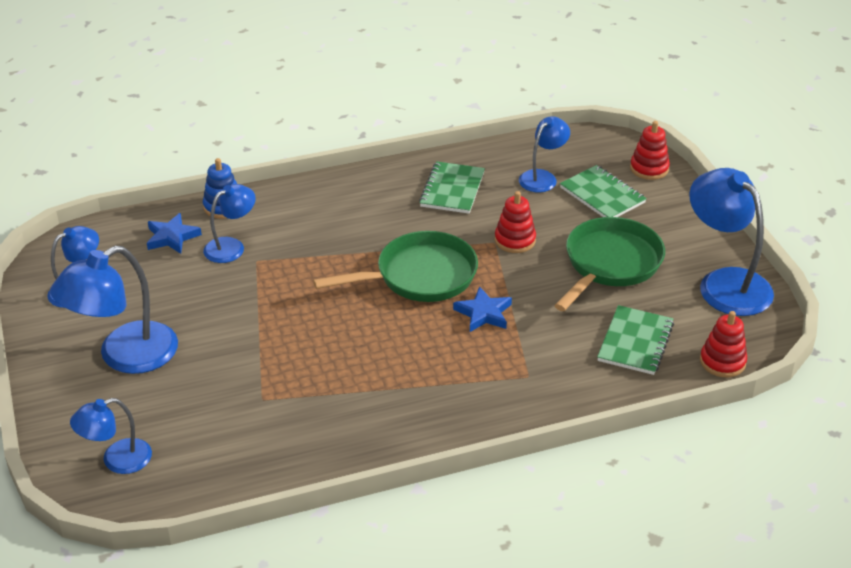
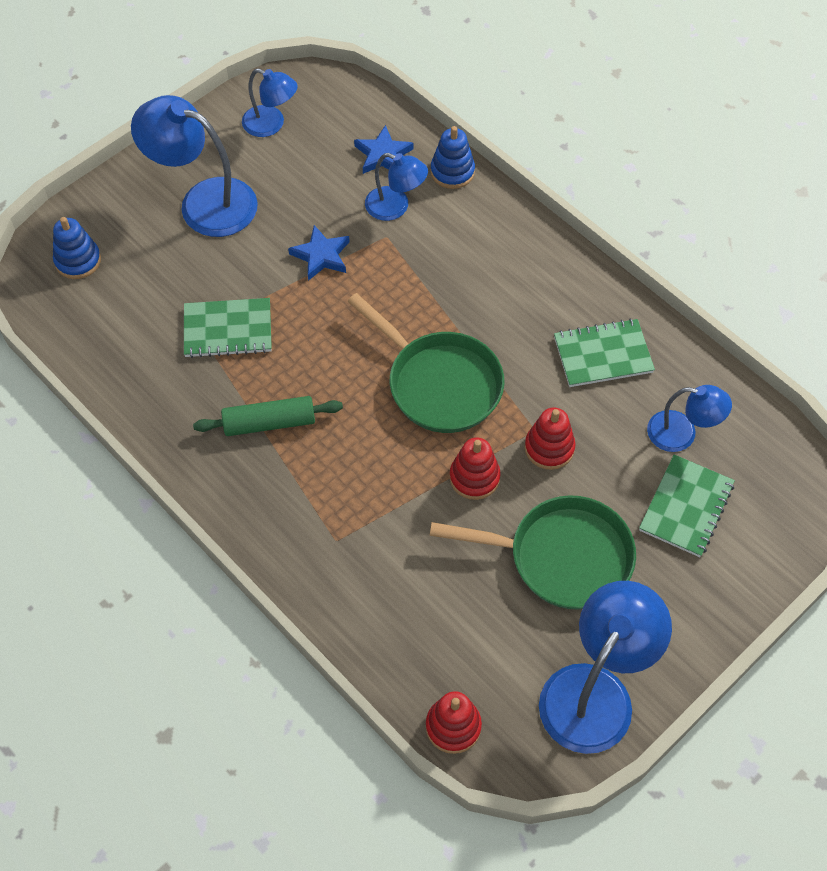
camera: 65 degrees right, 20 degrees up
blue lamp [70,398,152,474] -> blue stacking toy [53,217,101,279]
blue star [453,286,512,332] -> blue star moved to [288,225,350,281]
green notebook [597,305,674,375] -> green notebook moved to [184,298,272,358]
red stacking toy [630,121,670,180] -> red stacking toy moved to [449,438,500,500]
none -> green rolling pin [193,396,343,436]

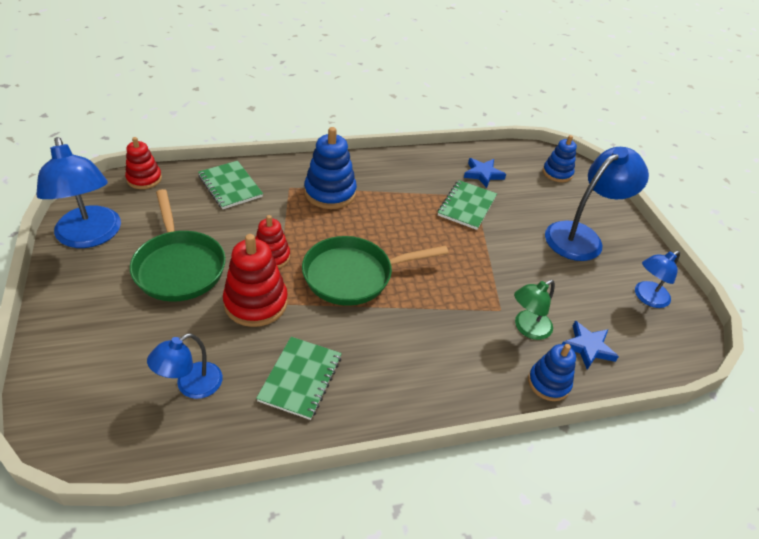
camera: 115 degrees right, 15 degrees down
green rolling pin [193,396,343,436] -> none
blue star [288,225,350,281] -> blue star moved to [464,158,506,188]
blue lamp [365,153,428,221] -> green lamp [514,280,555,340]
green pan [430,495,636,609] -> green pan turned 60 degrees counterclockwise [130,189,226,302]
red stacking toy [525,407,575,470] -> red stacking toy [223,234,288,327], size x1.56
green notebook [639,454,735,557] -> green notebook moved to [198,161,263,209]
none -> blue stacking toy [304,127,357,209]

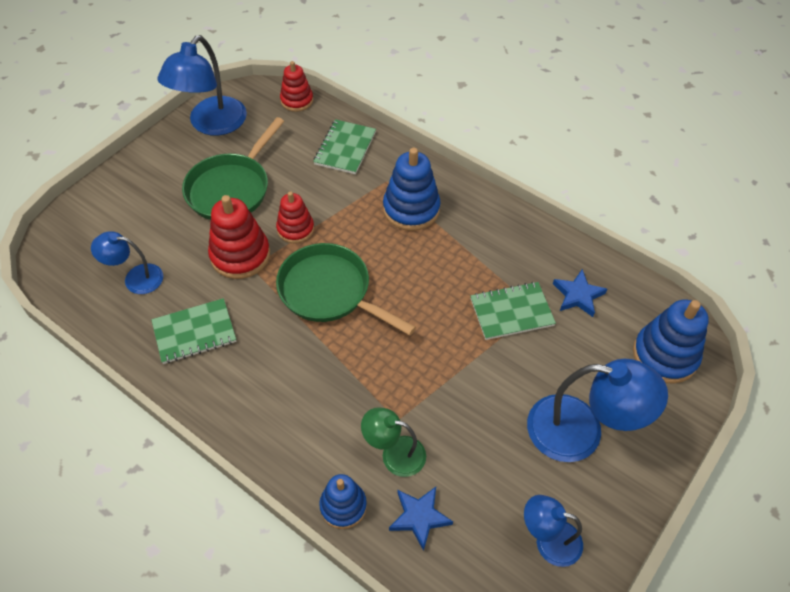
camera: 55 degrees right, 10 degrees up
blue stacking toy [543,135,577,182] -> blue stacking toy [633,300,709,384], size x1.56

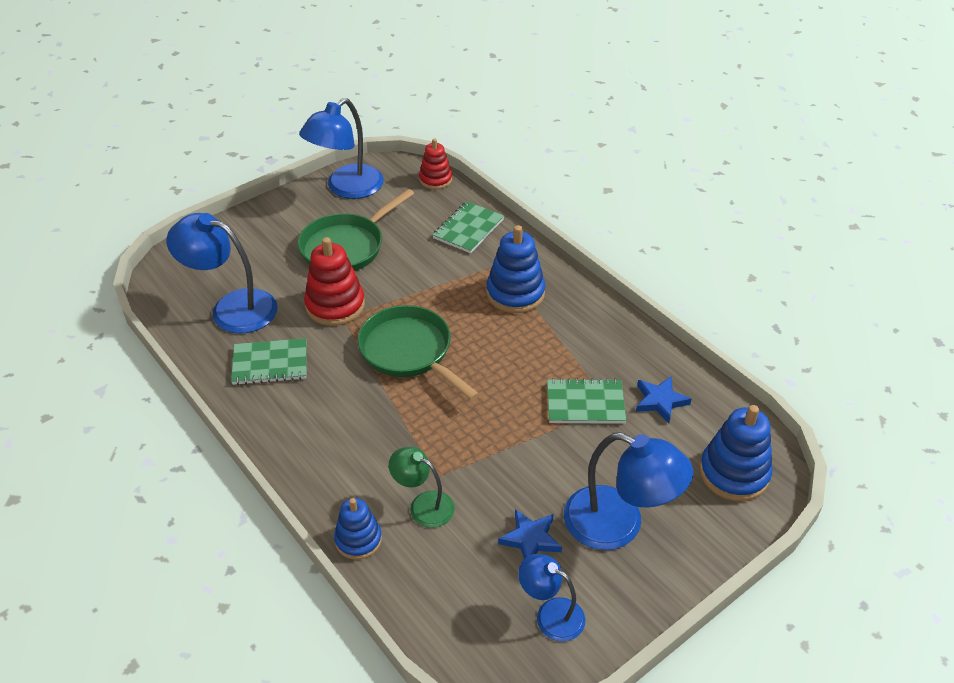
camera: 15 degrees right, 10 degrees down
blue lamp [91,231,163,294] -> blue lamp [166,213,278,334], size x1.73
red stacking toy [276,191,314,243] -> none
blue star [389,487,453,551] -> blue star moved to [498,509,562,559]

